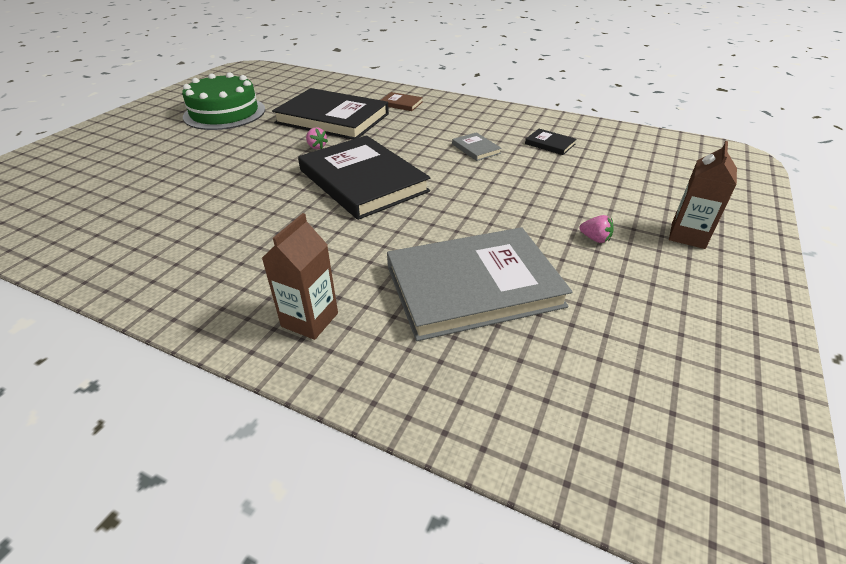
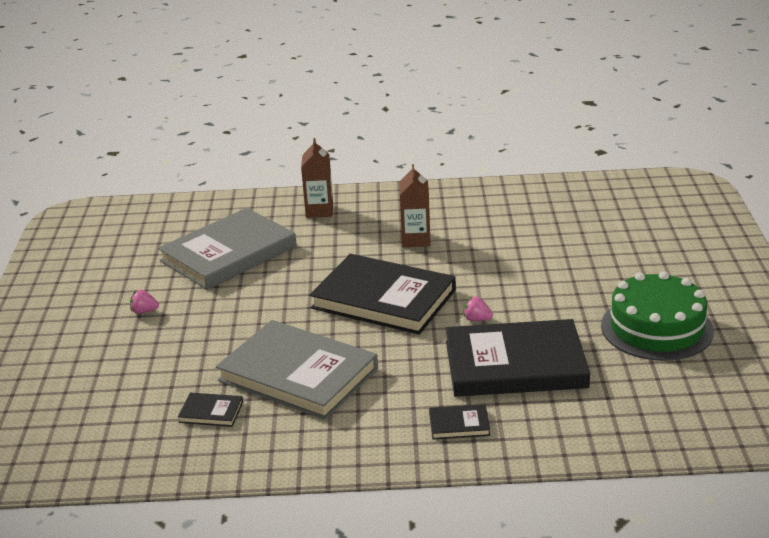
camera: 155 degrees right, 10 degrees down
brown book [381,92,423,111] -> black book [429,404,490,439]
grey book [452,132,502,161] -> grey book [216,320,378,420], size x2.45
brown carton [669,141,737,249] -> brown carton moved to [399,164,431,247]

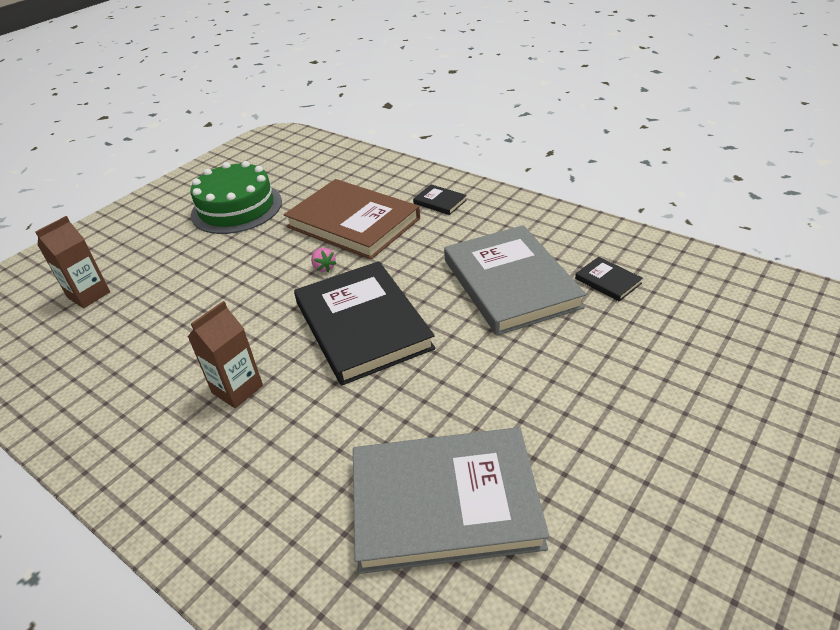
camera: 140 degrees left, 10 degrees up
pink strawberry [130,290,159,314] -> none
brown carton [301,138,333,218] -> brown carton moved to [35,216,110,308]
black book [446,319,590,397] -> brown book [284,179,420,259]

